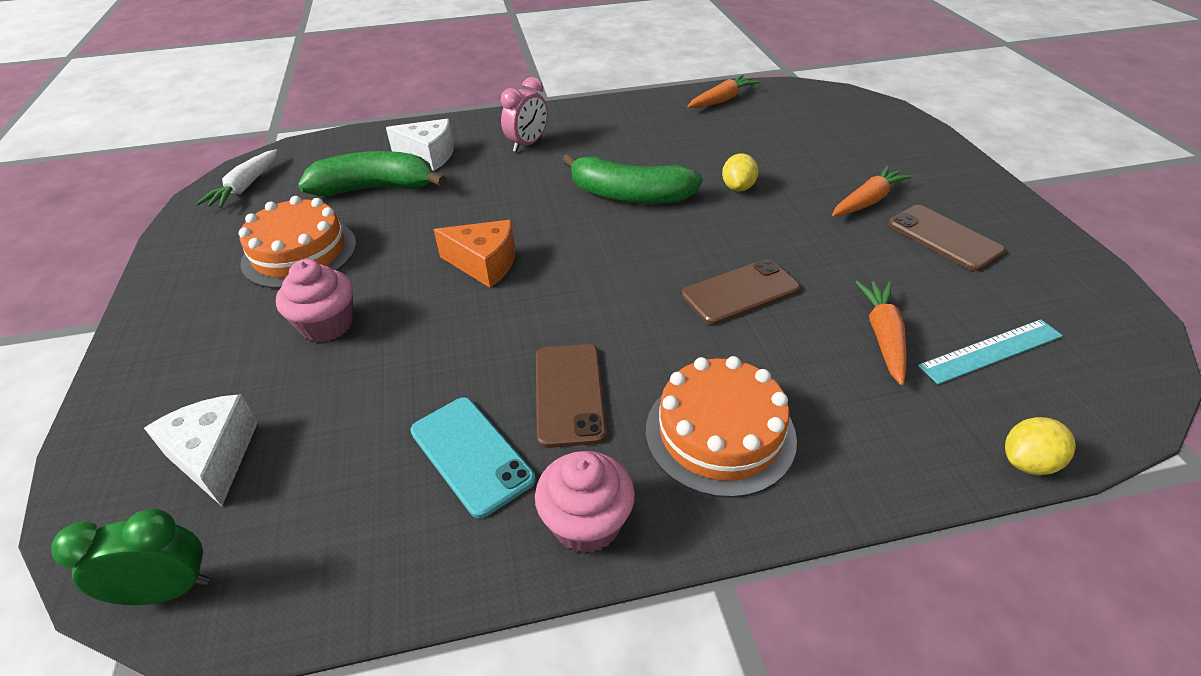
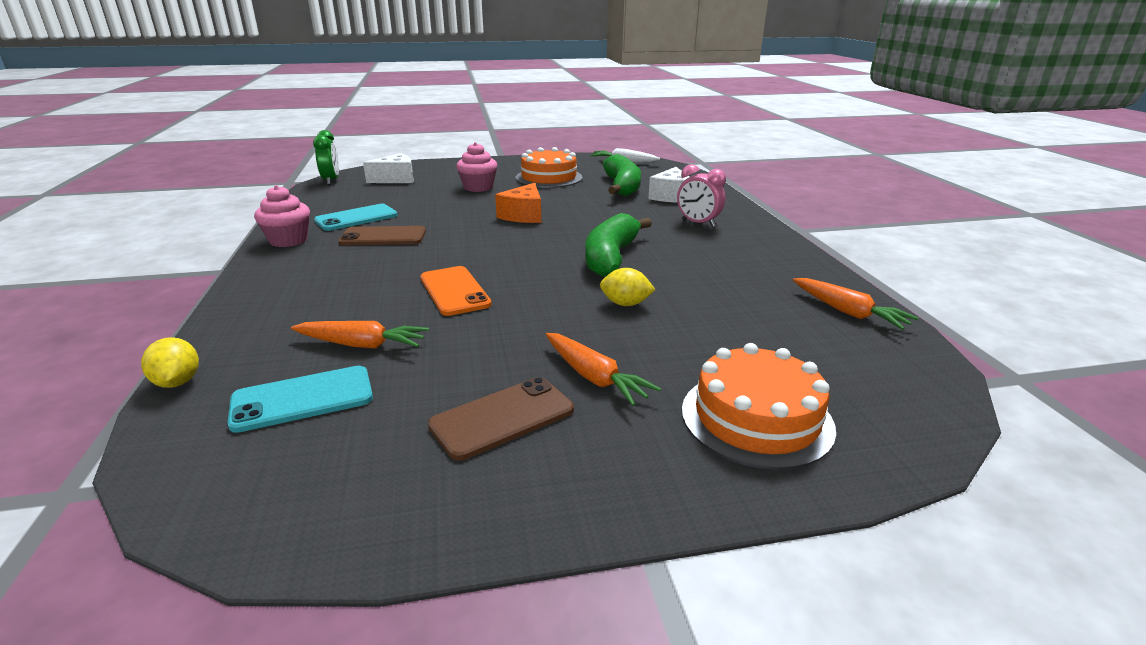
camera: 90 degrees right, 15 degrees down
orange cake [646,356,797,498] -> orange cake moved to [682,343,836,470]
brown phone [682,259,800,325] -> orange phone [420,266,492,316]
turquoise ruler [918,319,1063,384] -> turquoise phone [227,366,373,433]

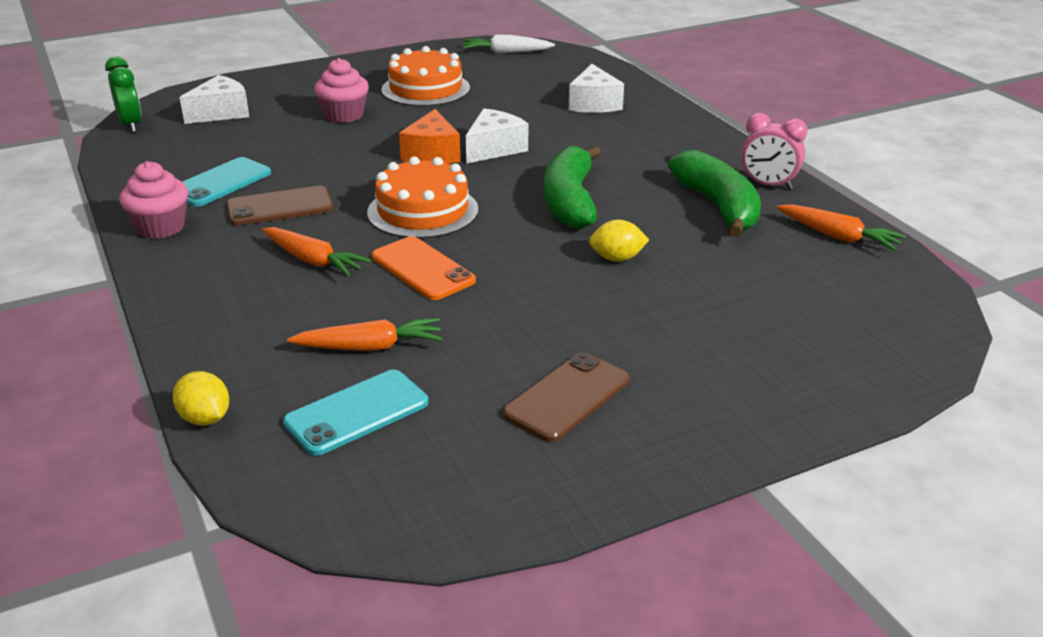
camera: 15 degrees left, 5 degrees up
orange carrot [546,333,661,406] -> orange carrot moved to [262,227,371,276]
green banana [602,154,641,196] -> green banana moved to [668,150,761,237]
pink clock [677,164,726,227] -> pink clock moved to [741,113,808,189]
orange cake [682,343,836,470] -> orange cake moved to [367,157,478,239]
none -> white cheese [466,108,528,164]

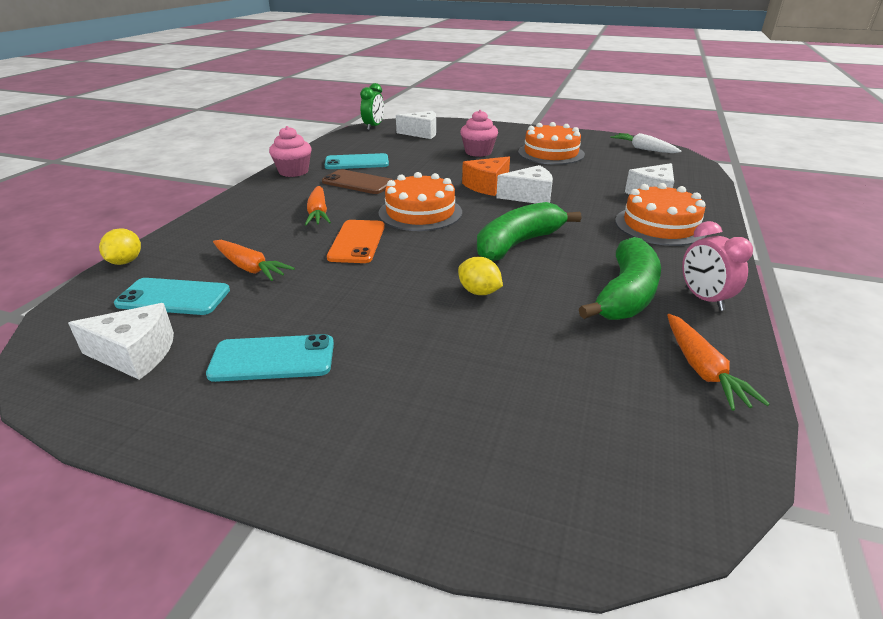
camera: 45 degrees right, 0 degrees up
brown phone [503,352,630,442] -> turquoise phone [206,334,334,382]
none -> white cheese [68,303,174,380]
none -> orange cake [615,183,707,246]

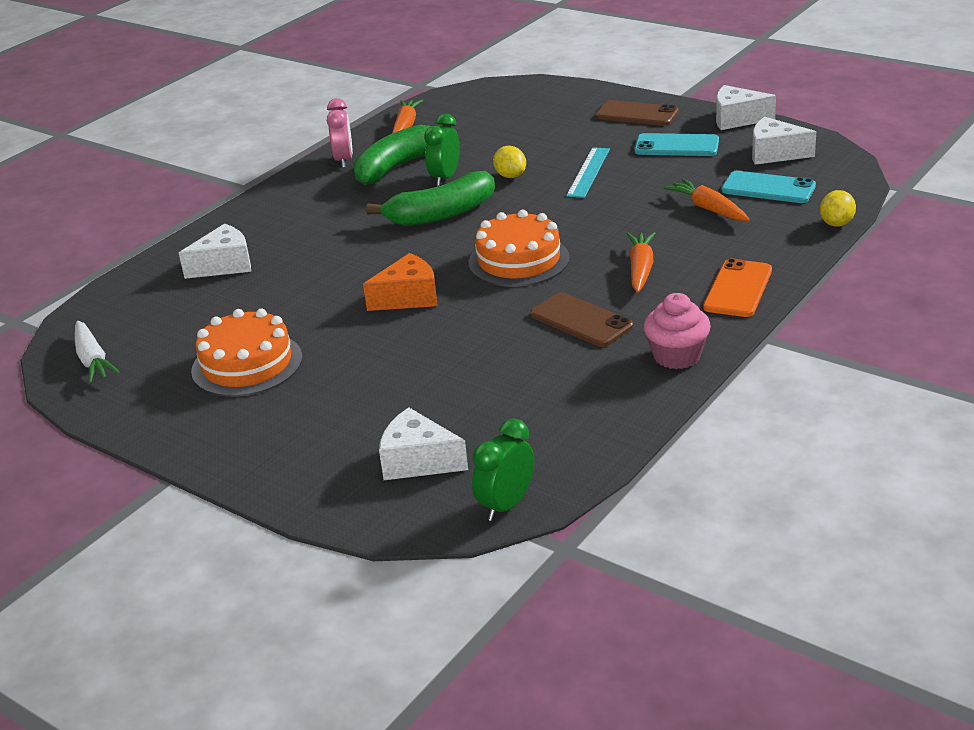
camera: 160 degrees left, 0 degrees up
turquoise phone [325,153,389,169] -> none
orange phone [327,220,385,263] -> orange phone moved to [703,258,772,317]
pink cupcake [460,110,498,157] -> none
white cheese [496,165,553,204] -> white cheese moved to [716,85,776,130]
orange cake [615,183,707,246] -> none
none -> green clock [424,114,460,186]
none -> turquoise ruler [566,147,610,198]
none -> brown phone [596,100,679,126]

